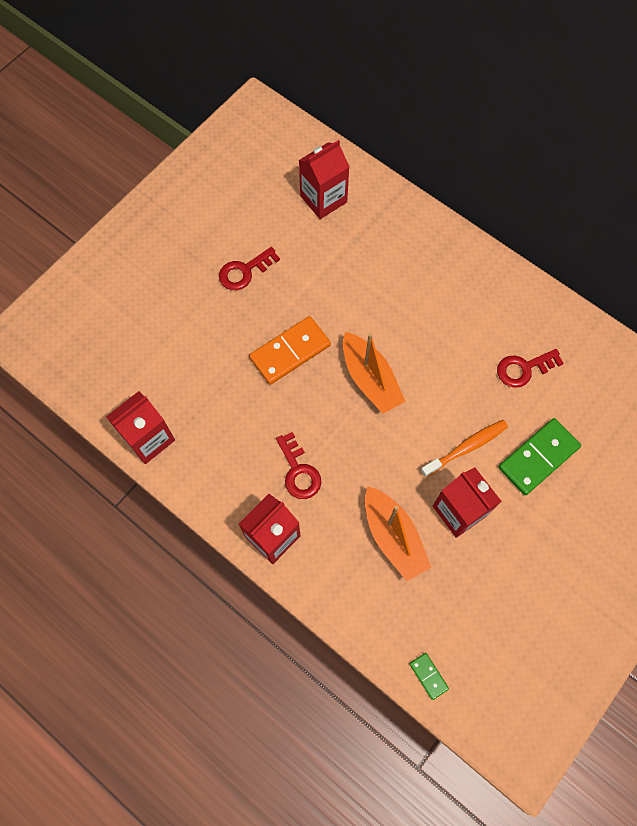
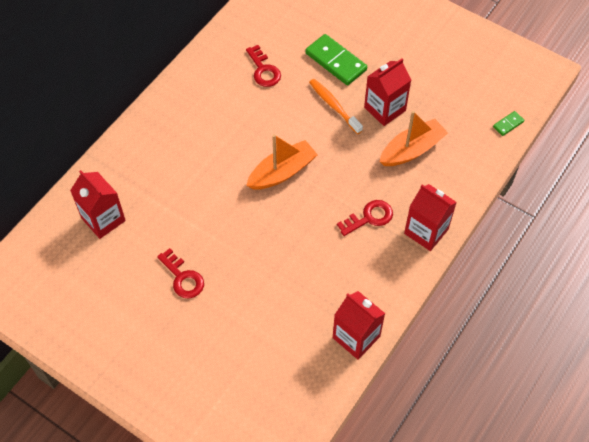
camera: 95 degrees left, 10 degrees down
orange domino [249,316,331,385] -> none

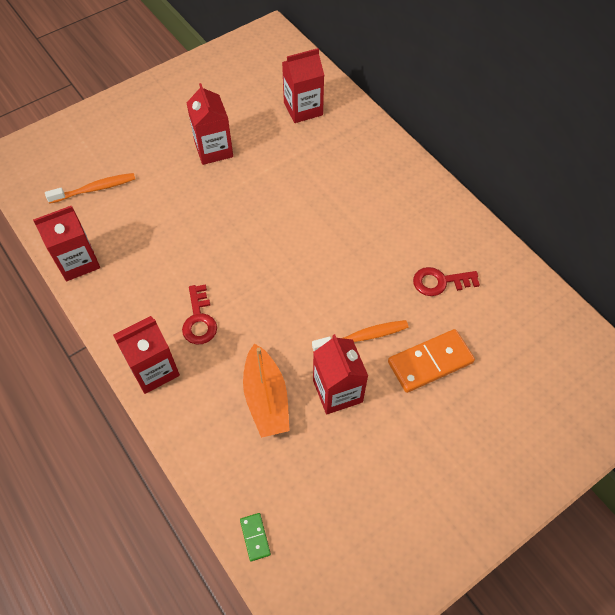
camera: 110 degrees right, 0 degrees up
red key [157,248,204,298] -> red carton [186,83,233,165]
orange boat [246,134,318,190] -> none
green domino [305,34,367,85] -> orange domino [388,329,475,393]
none -> orange toothbrush [45,173,135,204]

